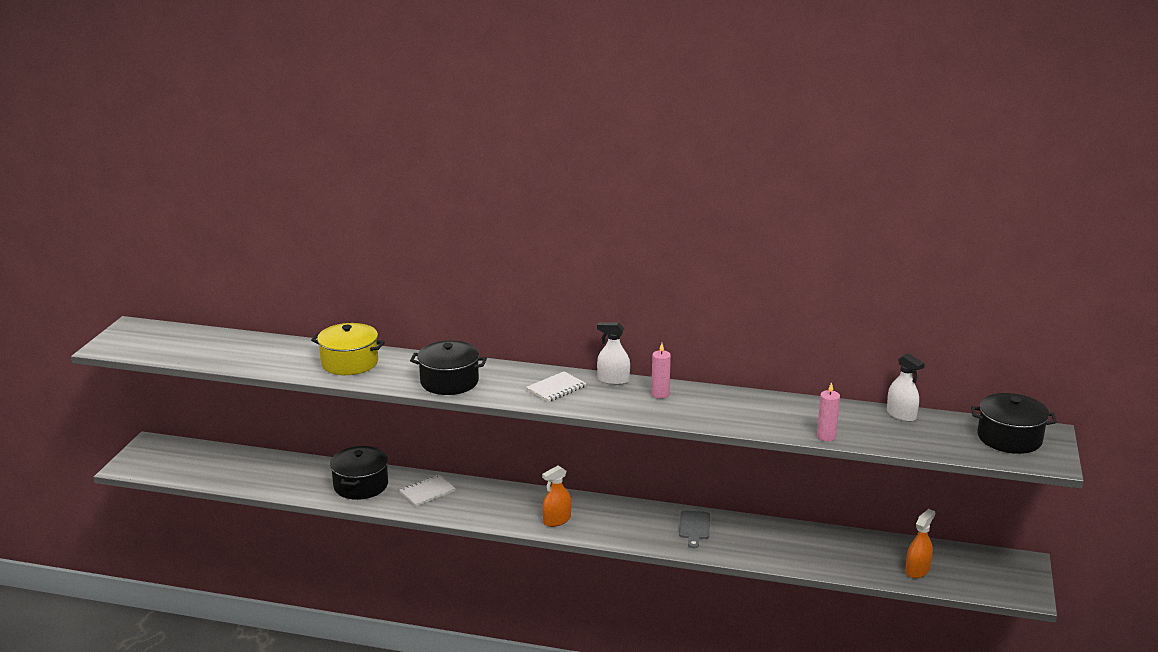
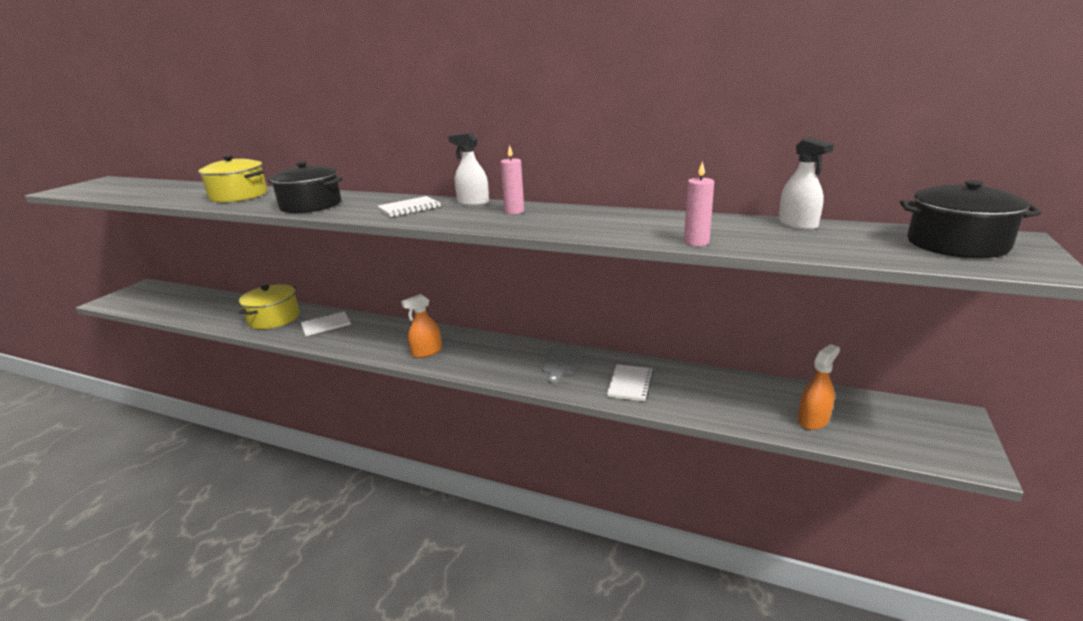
camera: 10 degrees right, 0 degrees up
black pot [330,446,388,500] -> yellow pot [239,284,300,329]
none -> white notebook [607,364,653,401]

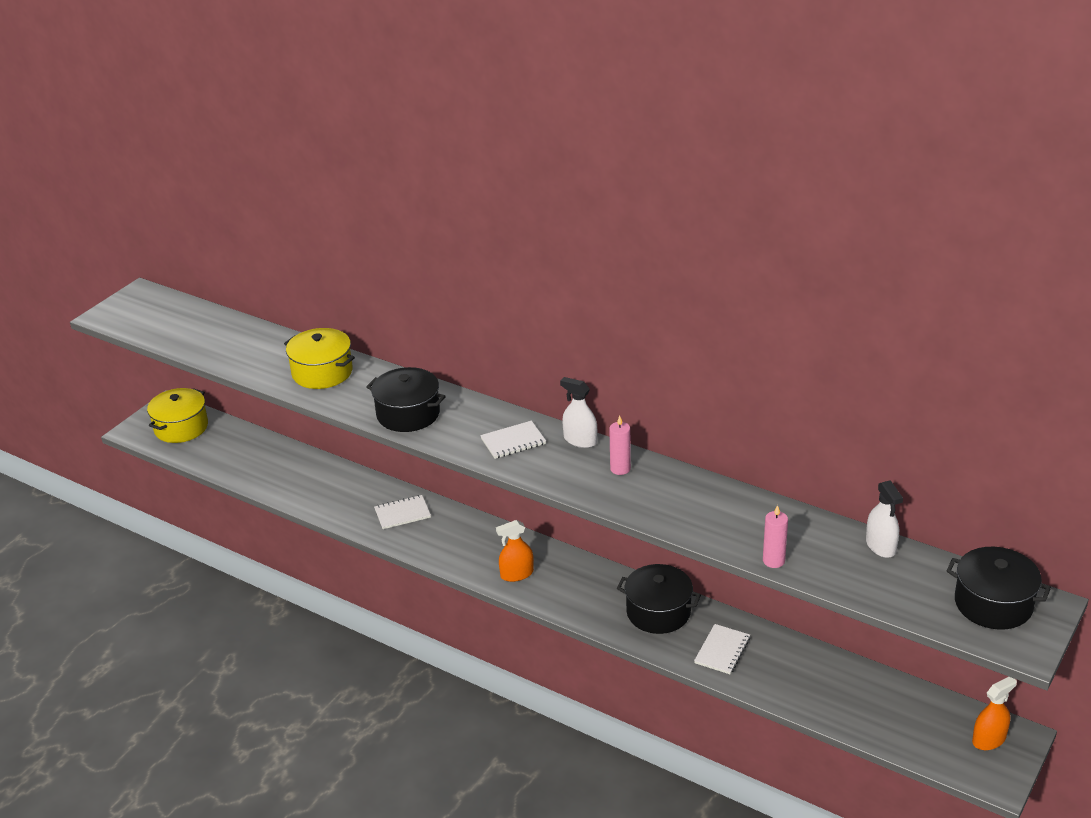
camera: 10 degrees right, 10 degrees up
yellow pot [239,284,300,329] -> yellow pot moved to [147,388,208,443]
grey cutting board [542,347,581,384] -> black pot [617,564,701,634]
orange spray bottle [798,344,840,430] -> orange spray bottle moved to [972,677,1017,750]

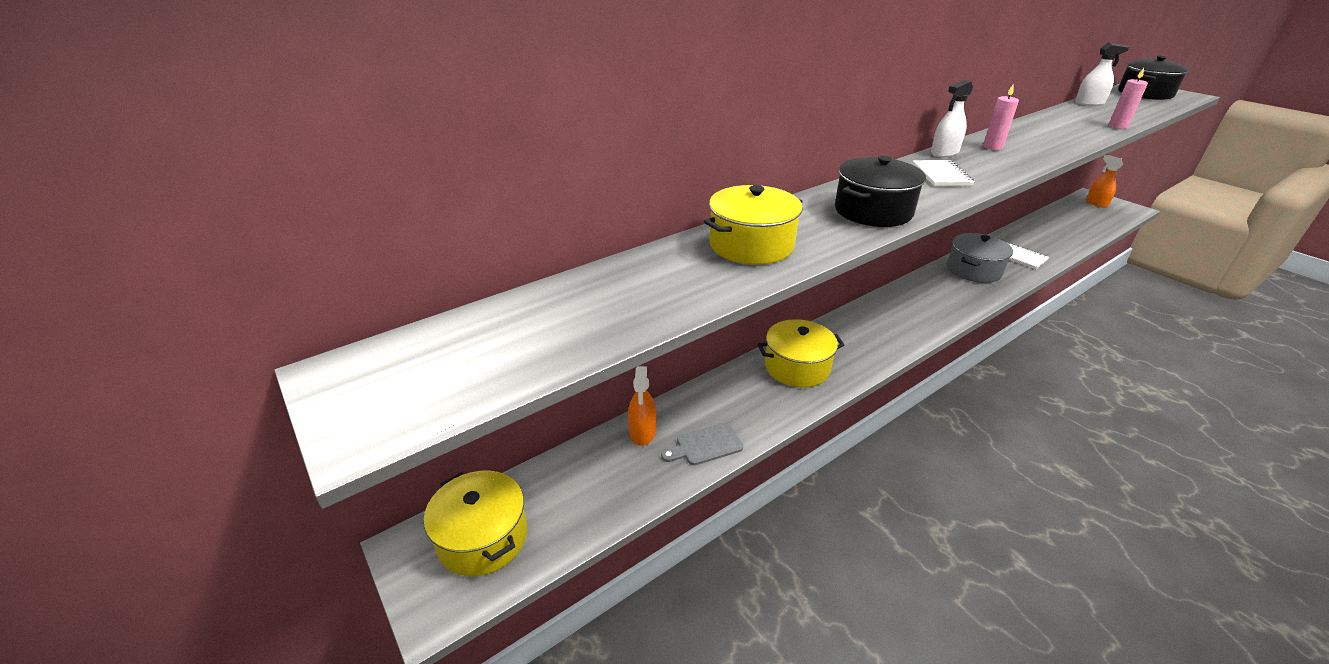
camera: 70 degrees left, 0 degrees up
white notebook [374,495,431,529] -> yellow pot [757,319,844,388]
orange spray bottle [496,520,534,582] -> orange spray bottle moved to [628,366,656,446]
black pot [617,564,701,634] -> grey pot [947,233,1013,283]
none -> grey cutting board [661,423,743,465]

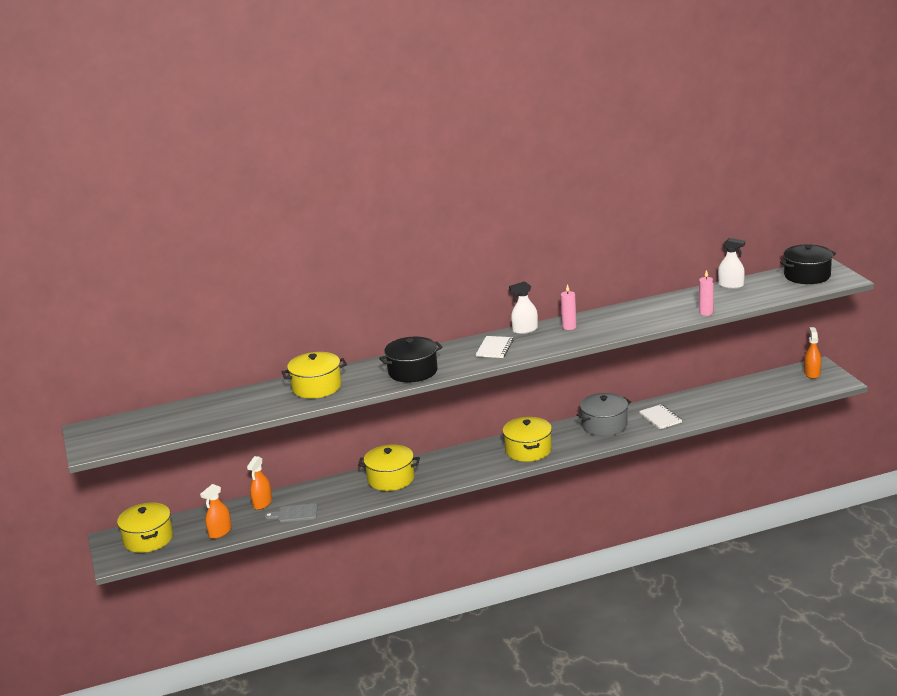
camera: 20 degrees right, 10 degrees down
none -> orange spray bottle [200,484,232,539]
none -> yellow pot [503,417,552,462]

